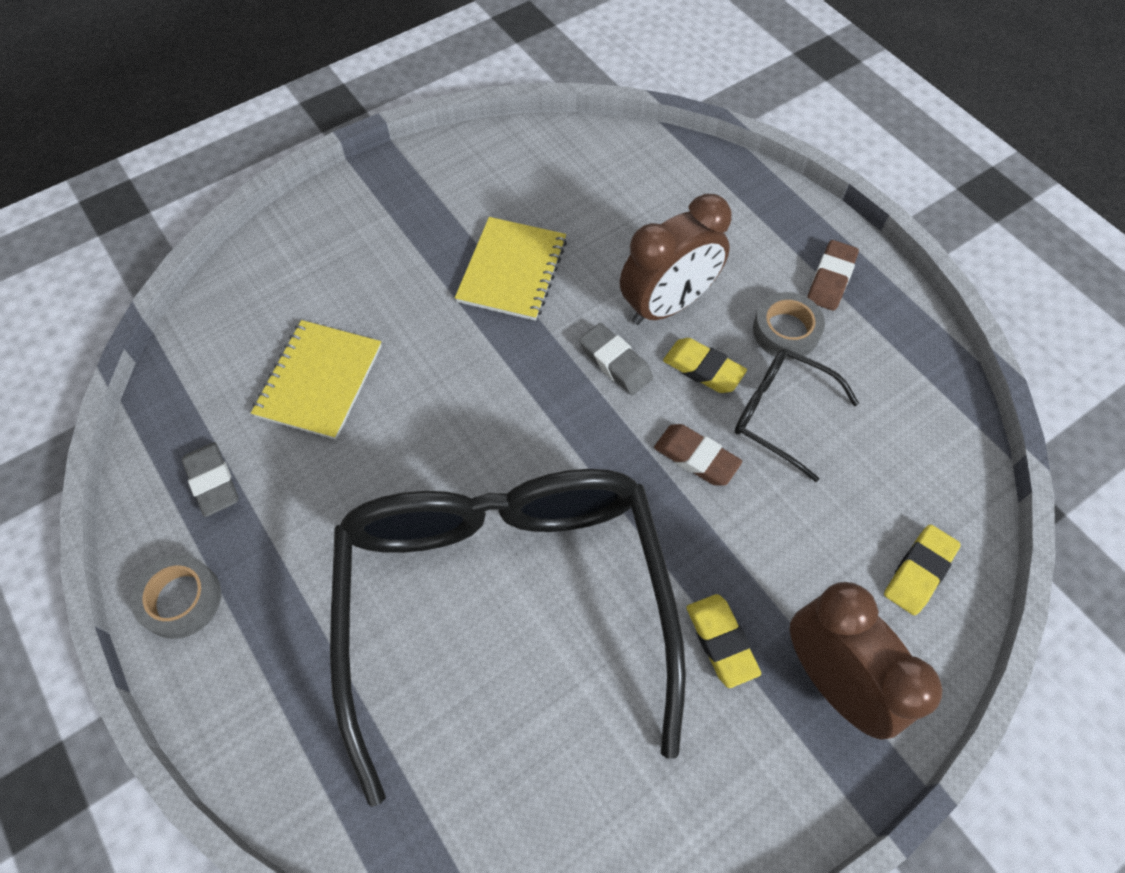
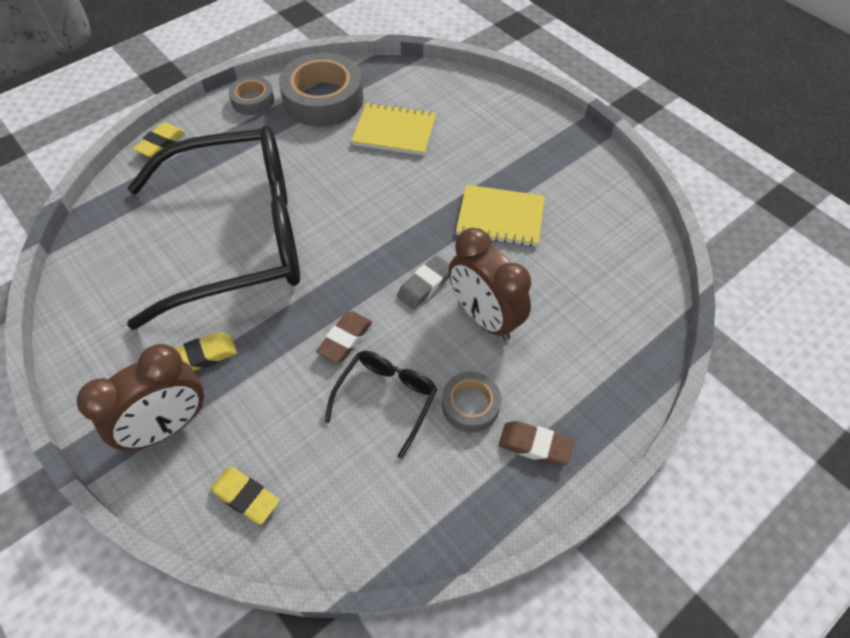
camera: 85 degrees right, 5 degrees down
grey eraser [182,442,238,517] -> grey tape [279,53,363,127]
yellow eraser [663,338,747,393] -> yellow eraser moved to [133,122,185,157]

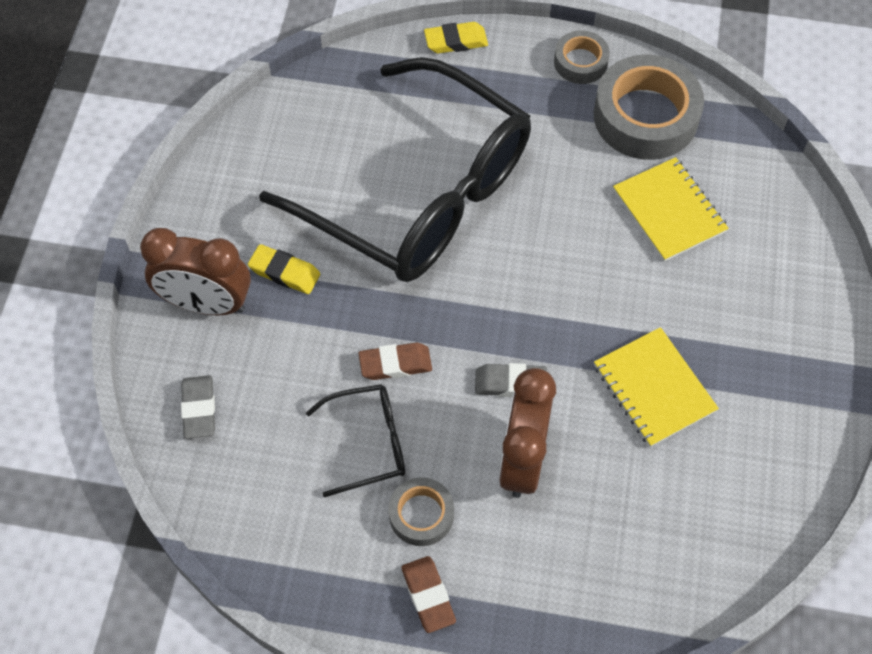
camera: 50 degrees right, 5 degrees up
yellow eraser [210,467,280,525] -> grey eraser [181,375,215,439]

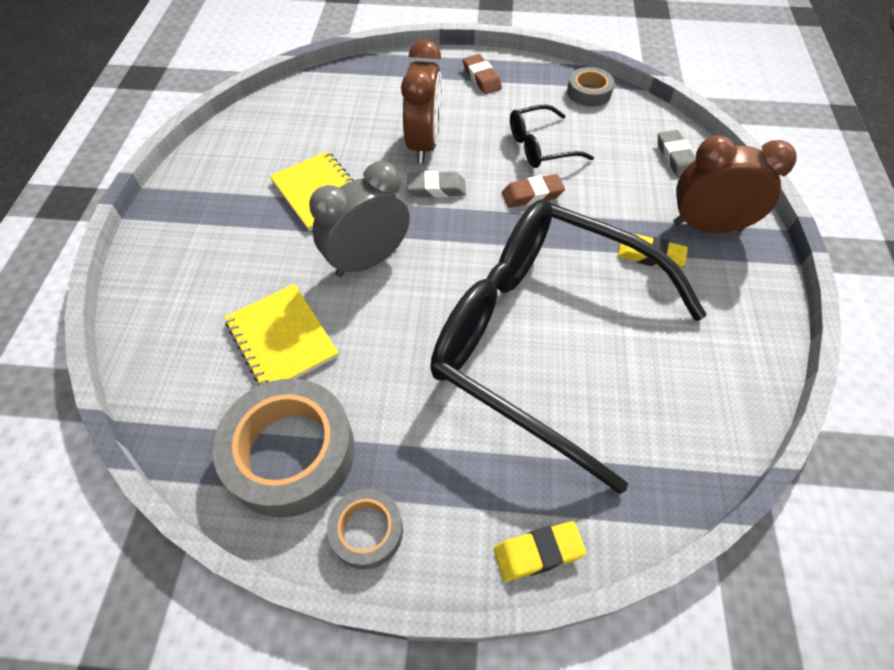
camera: 175 degrees right, 5 degrees down
grey tape [388,477,454,546] -> grey tape moved to [567,67,615,107]
none -> grey clock [309,161,410,277]

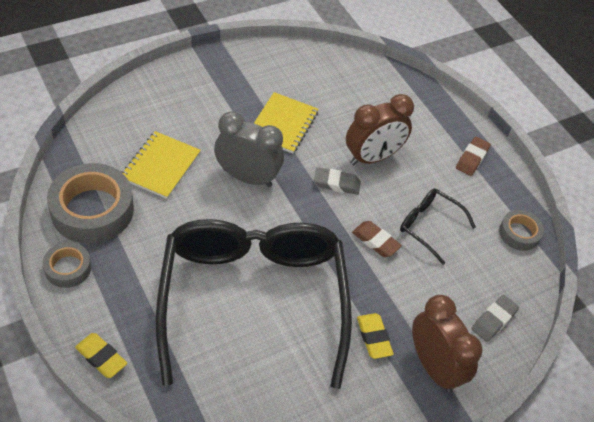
camera: 50 degrees right, 5 degrees down
grey eraser [407,171,466,197] -> grey eraser turned 45 degrees counterclockwise [314,167,361,195]

